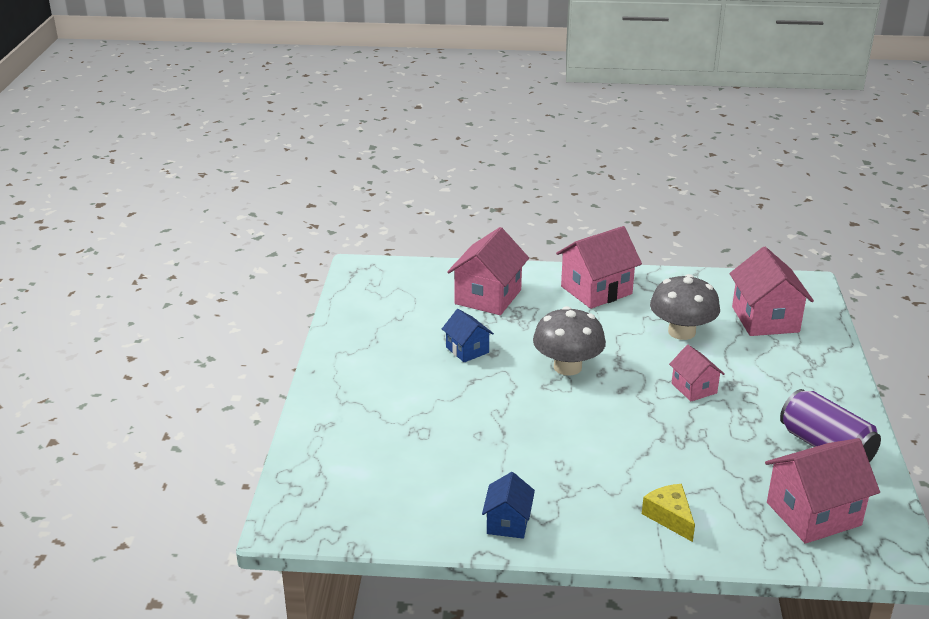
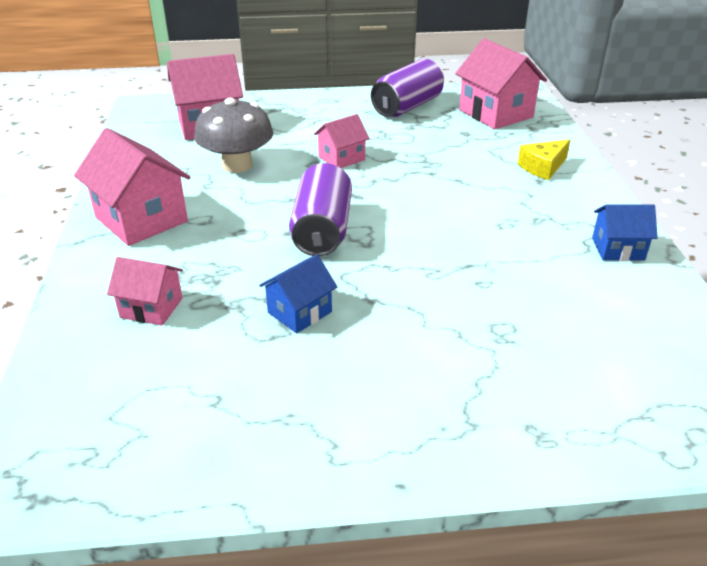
camera: 100 degrees left, 5 degrees up
pink house [447,227,529,315] -> pink house [107,257,183,326], size x0.57
grey mushroom [533,306,606,376] -> purple can [289,163,352,256]

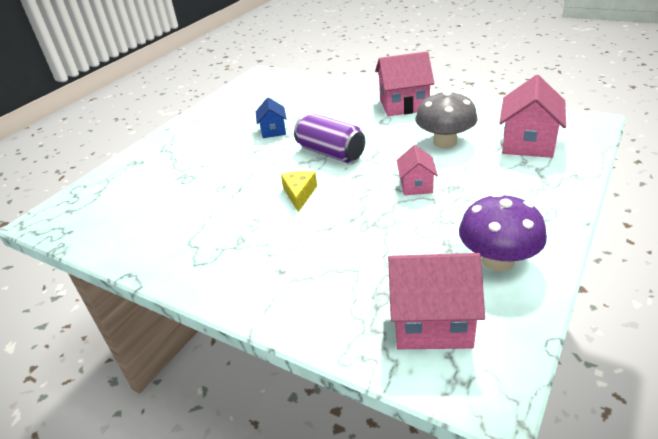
camera: 130 degrees right, 0 degrees up
pink house [107,257,183,326] -> none
purple can [371,59,444,117] -> purple mushroom [459,193,547,272]
yellow cheese [518,139,570,180] -> yellow cheese moved to [281,171,317,212]
blue house [592,204,658,261] -> none

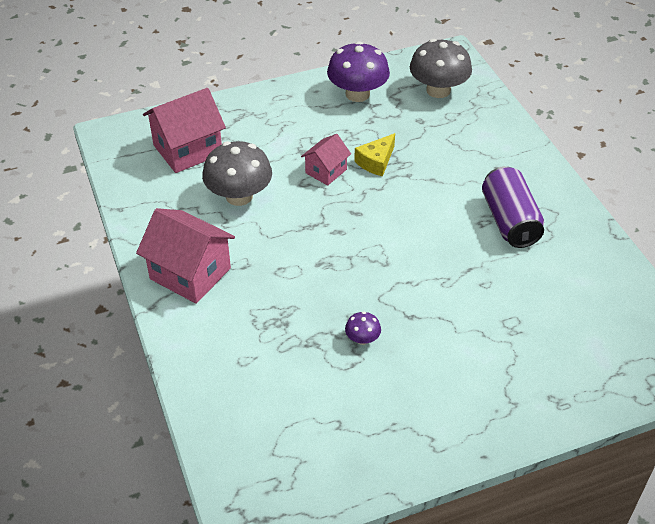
camera: 145 degrees left, 10 degrees up
blue house [256,97,287,138] -> purple mushroom [345,312,381,345]
yellow cheese [281,171,317,212] -> yellow cheese moved to [354,133,395,176]
purple can [294,114,365,163] -> purple can moved to [482,166,544,248]
pink house [388,253,485,349] -> grey mushroom [410,39,472,98]

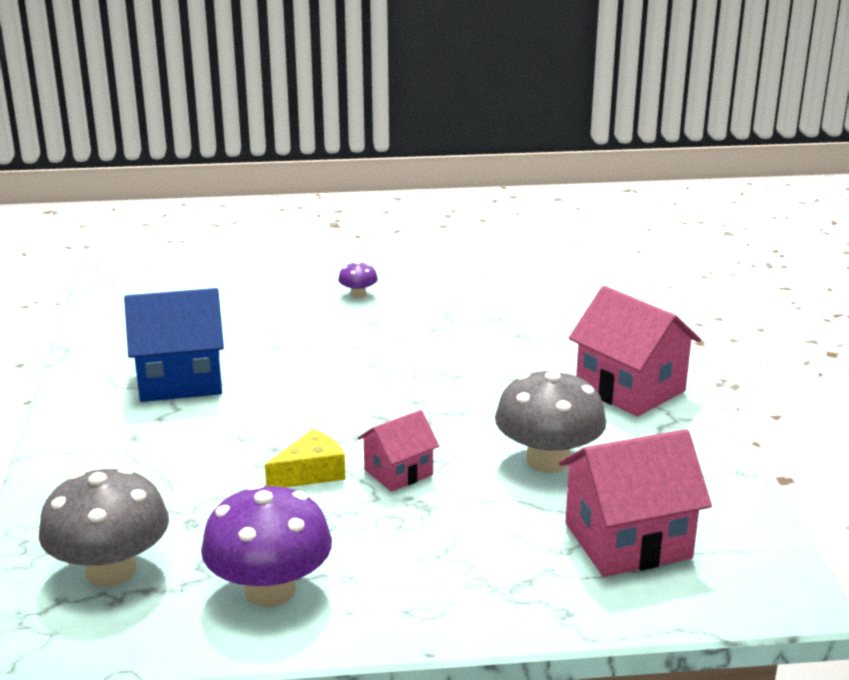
camera: 165 degrees left, 20 degrees down
purple mushroom [345,312,381,345] -> purple mushroom moved to [338,261,378,299]
purple can [482,166,544,248] -> blue house [124,288,224,402]

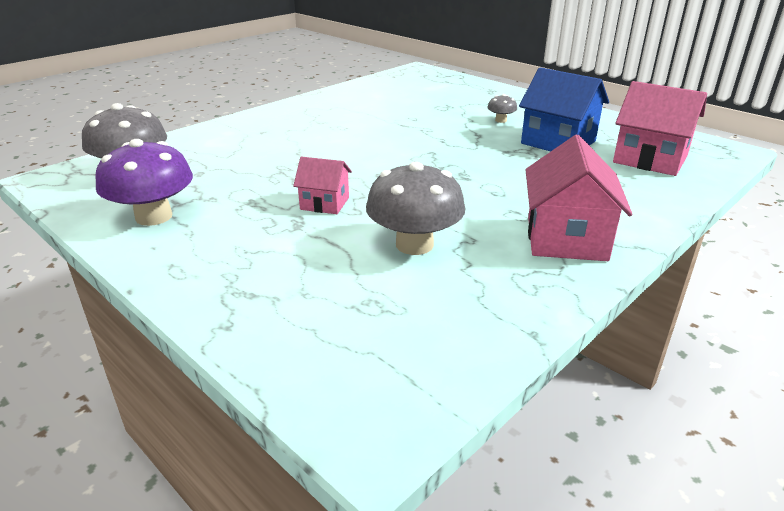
camera: 50 degrees right, 5 degrees up
blue house [124,288,224,402] -> blue house moved to [519,67,609,151]
yellow cheese [265,429,346,487] -> none
purple mushroom [338,261,378,299] -> grey mushroom [487,94,517,123]
pink house [559,429,712,577] -> pink house moved to [613,81,707,176]

